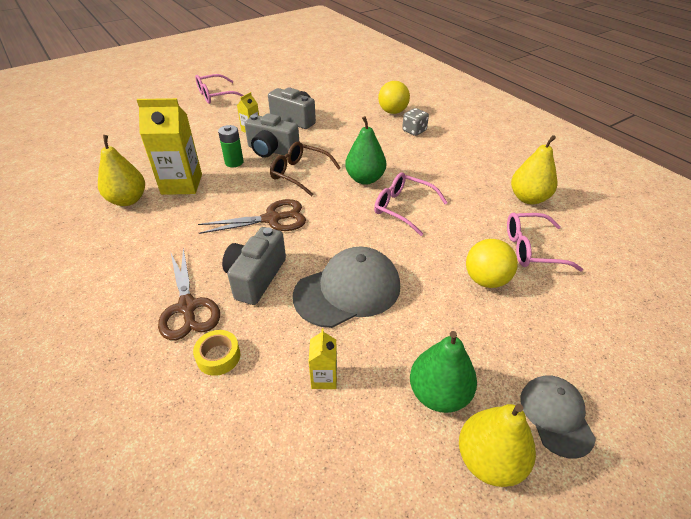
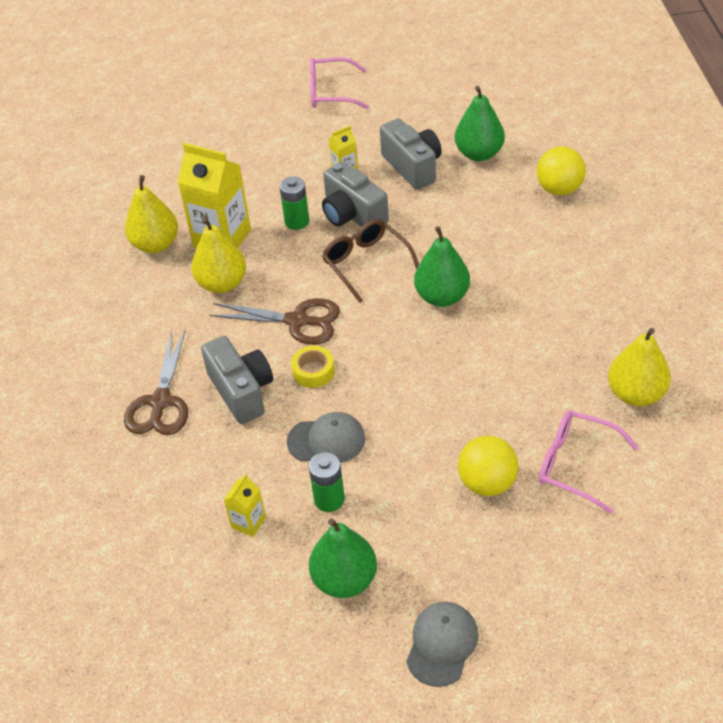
camera: 30 degrees right, 5 degrees up
yellow tape [193,330,240,376] -> yellow tape moved to [291,346,335,388]
grey camera [222,227,286,305] -> grey camera turned 105 degrees clockwise [201,336,273,424]
grey cap [293,247,400,328] -> grey cap [287,412,365,463], size x0.60
pink glasses [374,172,448,236] -> none
grey dice [402,108,429,136] -> none
yellow pear [459,404,536,487] -> yellow pear moved to [191,217,246,293]
none -> green battery [309,452,345,512]
none -> green pear [455,86,505,161]

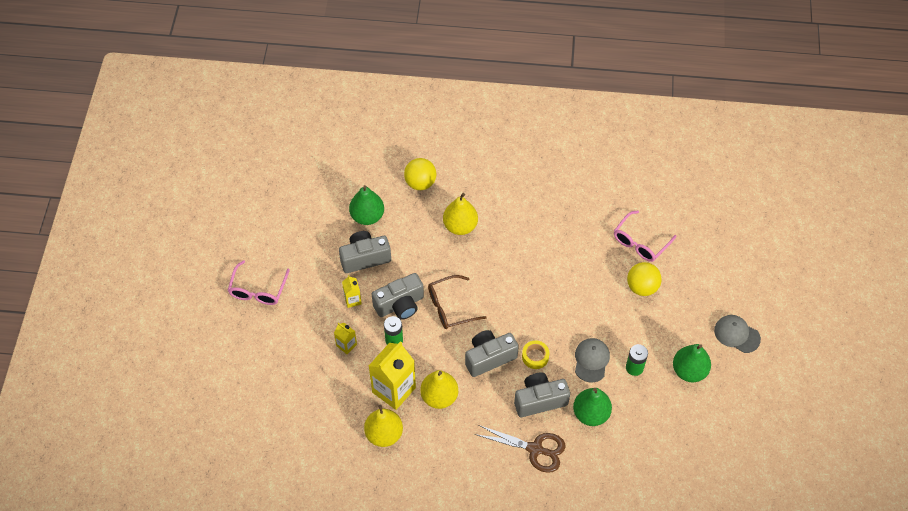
camera: 80 degrees left, 10 degrees up
brown scissors [209,298,340,345] -> grey camera [465,330,519,377]
yellow carton [224,474,266,537] -> yellow carton moved to [334,323,357,354]
green pear [414,226,470,307] -> green pear moved to [573,388,612,426]
yellow pear [608,328,671,406] -> yellow pear moved to [443,193,478,235]

